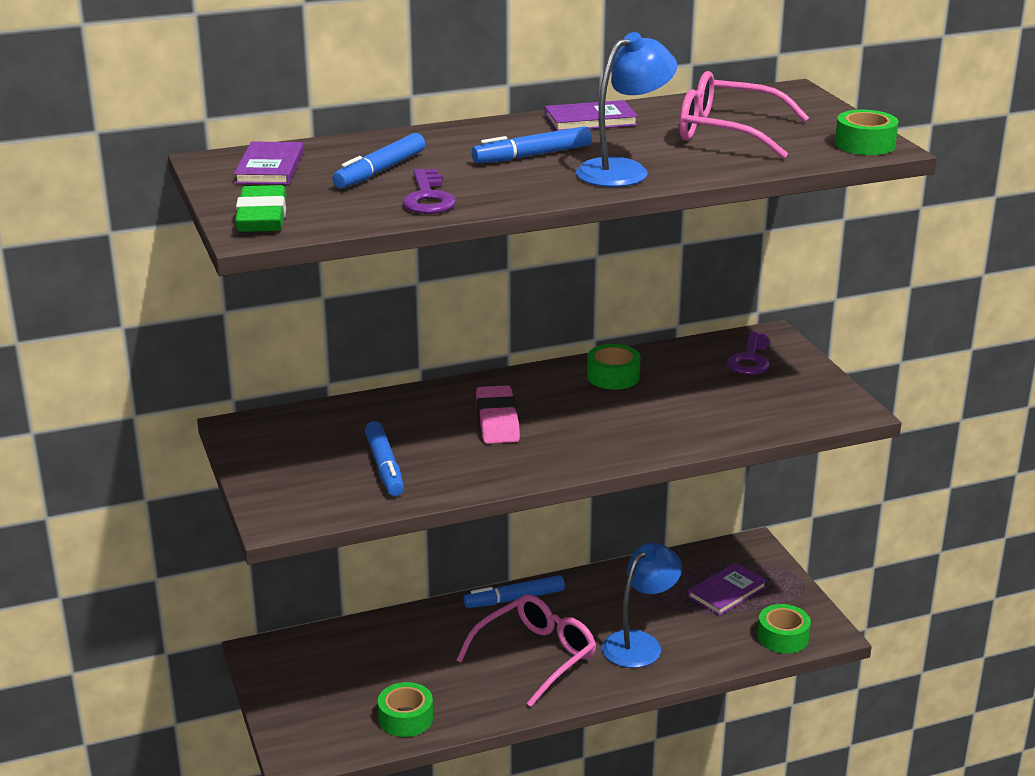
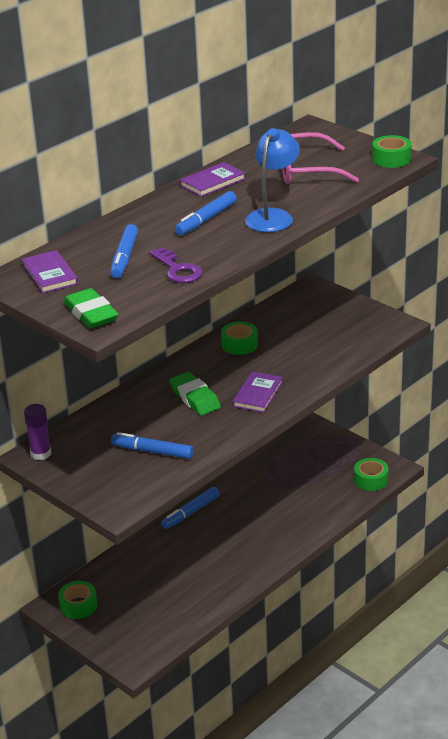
camera: 25 degrees left, 5 degrees up
blue marker [365,421,404,496] -> blue marker turned 150 degrees clockwise [111,432,193,459]
green tape [378,682,433,737] -> green tape moved to [58,581,97,619]
pink glasses [456,594,596,707] -> none
pink eraser [476,385,520,444] -> green eraser [169,372,221,416]
blue lamp [602,543,682,668] -> none
purple book [688,563,767,616] -> purple book moved to [232,371,283,413]
purple key [727,331,770,375] -> none
none -> purple glue stick [24,404,51,460]

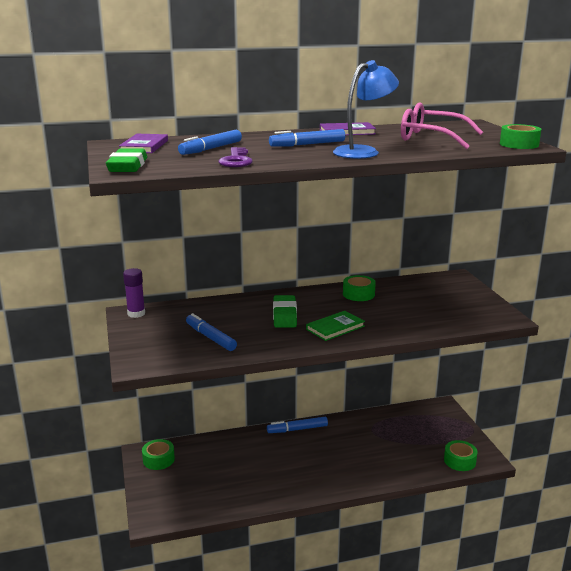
camera: 30 degrees right, 10 degrees down
purple book [232,371,283,413] -> green book [306,311,365,341]

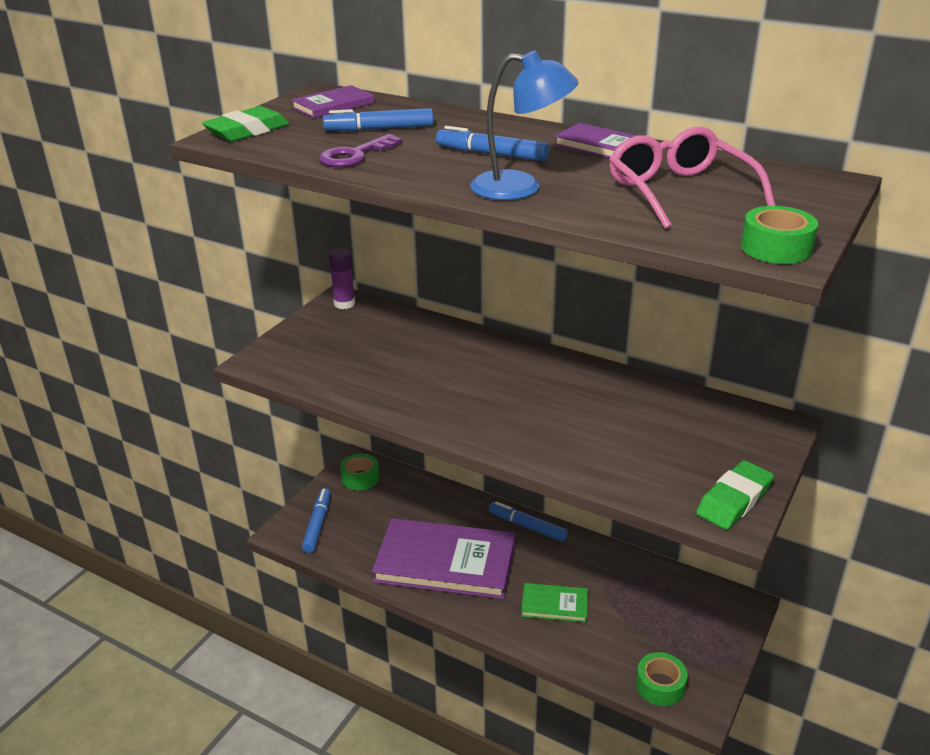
camera: 45 degrees right, 10 degrees up
blue marker [186,313,237,351] -> blue marker moved to [302,488,331,553]
green eraser [273,295,297,328] -> green eraser moved to [696,460,774,530]
green book [306,311,365,341] -> green book moved to [521,583,588,622]
green tape [343,275,376,301] -> none
none -> purple book [372,518,515,599]

